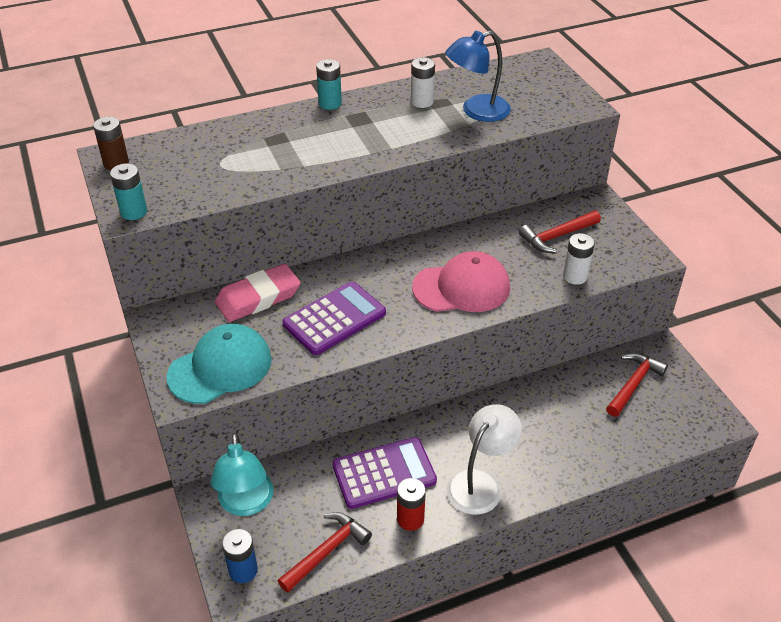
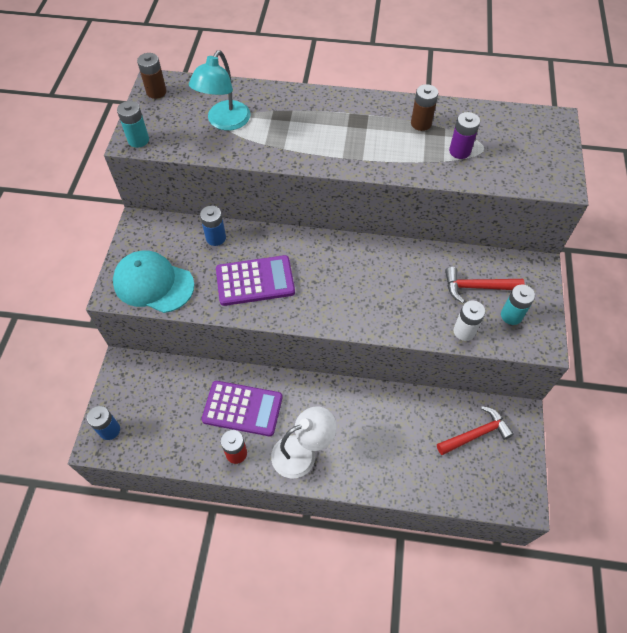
camera: 30 degrees right, 15 degrees up
turquoise cap [167,324,272,404] -> turquoise cap turned 150 degrees counterclockwise [113,250,195,313]
turquoise lamp [210,433,274,516] -> turquoise lamp moved to [189,50,251,130]
pink eraser [215,264,301,322] -> blue battery [200,206,226,246]
red hammer [278,512,372,593] -> none
turquoise battery [316,59,342,110] -> turquoise battery moved to [501,284,535,325]
white battery [411,57,435,108] -> brown battery [411,84,438,131]
pink cap [412,251,510,312] -> none
blue lamp [445,31,511,122] -> purple battery [449,112,480,159]

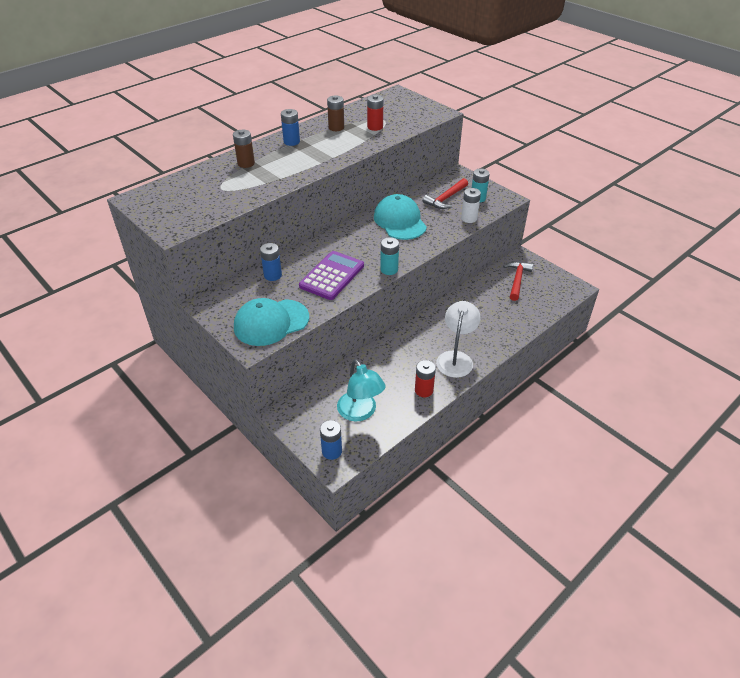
camera: 50 degrees left, 15 degrees down
turquoise battery [117,101,149,148] -> turquoise battery moved to [380,237,399,275]
brown battery [137,53,167,99] -> brown battery moved to [233,130,255,168]
turquoise lamp [189,50,251,130] -> turquoise lamp moved to [337,359,386,422]
purple calculator [202,381,283,436] -> none
purple battery [449,112,480,159] -> red battery [367,95,384,131]
none -> blue battery [281,109,300,146]
none -> turquoise cap [374,194,427,240]

